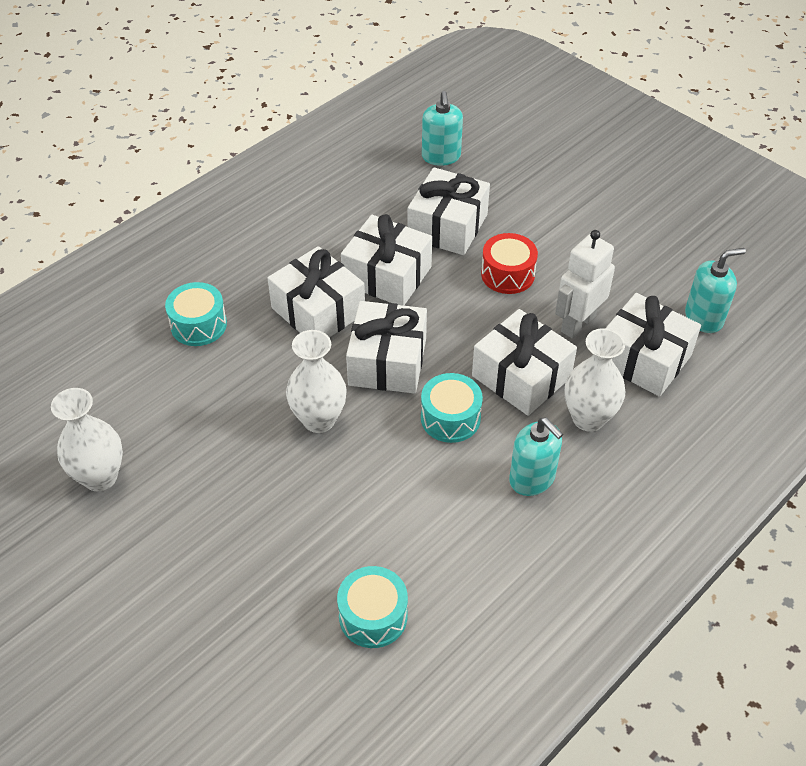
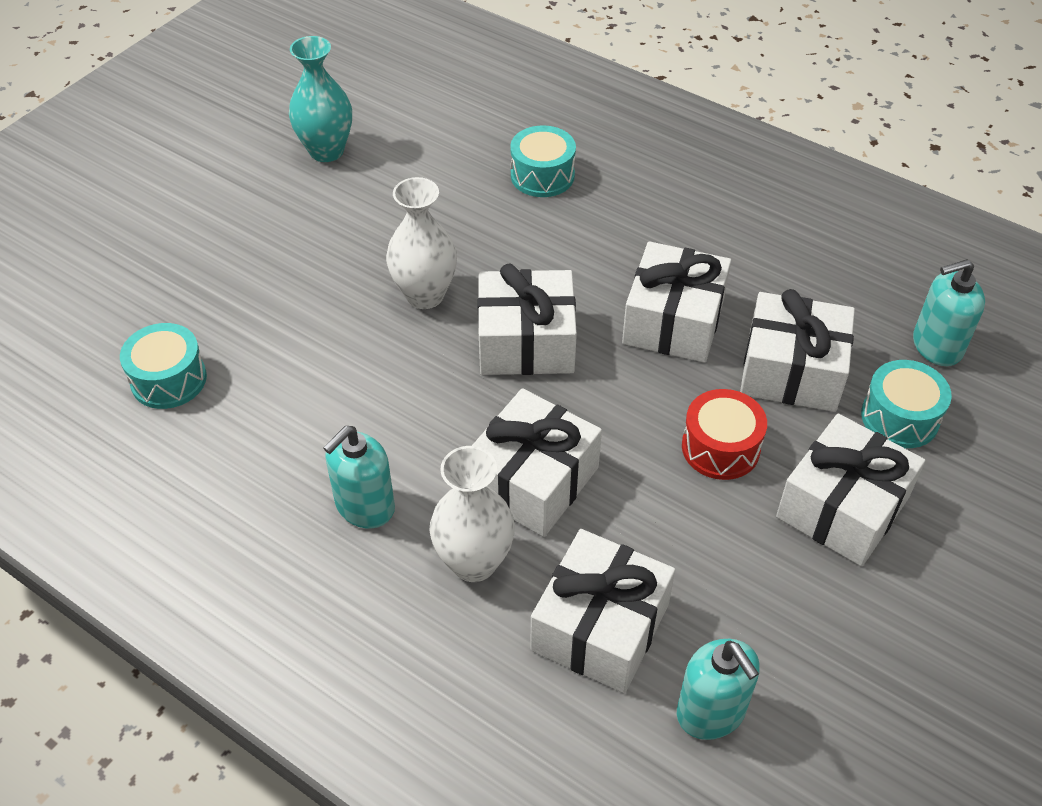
camera: 80 degrees right, 0 degrees up
white vase [51,388,123,491] -> turquoise vase [289,36,352,162]
white gift [267,246,365,338] -> white gift moved to [776,413,925,566]
turquoise drum [421,373,483,443] -> turquoise drum moved to [861,360,952,448]
white robot [555,230,615,339] -> none

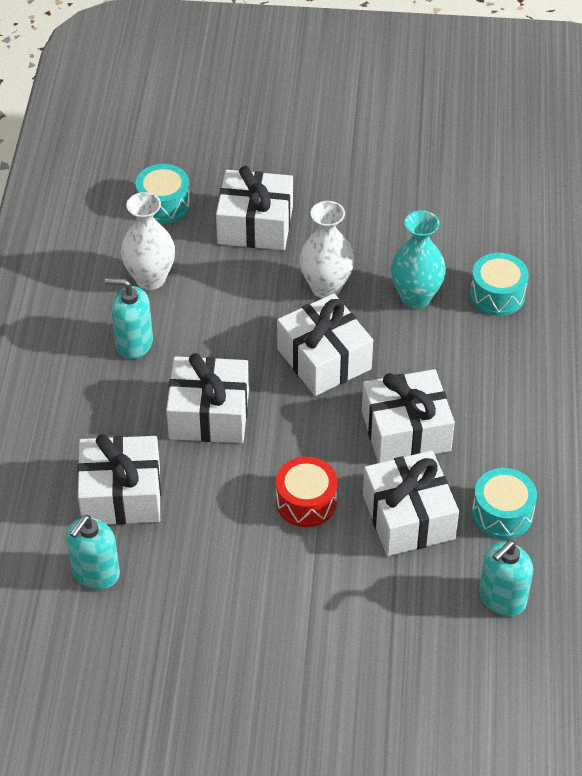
camera: 60 degrees right, 0 degrees up
turquoise vase [289,36,352,162] -> turquoise vase moved to [391,210,446,309]
white vase [430,446,515,582] -> white vase moved to [121,192,175,290]
white gift [776,413,925,566] -> white gift moved to [216,166,293,250]
turquoise drum [861,360,952,448] -> turquoise drum moved to [472,468,537,539]
turquoise soap dispenser [913,259,985,366] -> turquoise soap dispenser turned 90 degrees counterclockwise [479,541,533,616]

